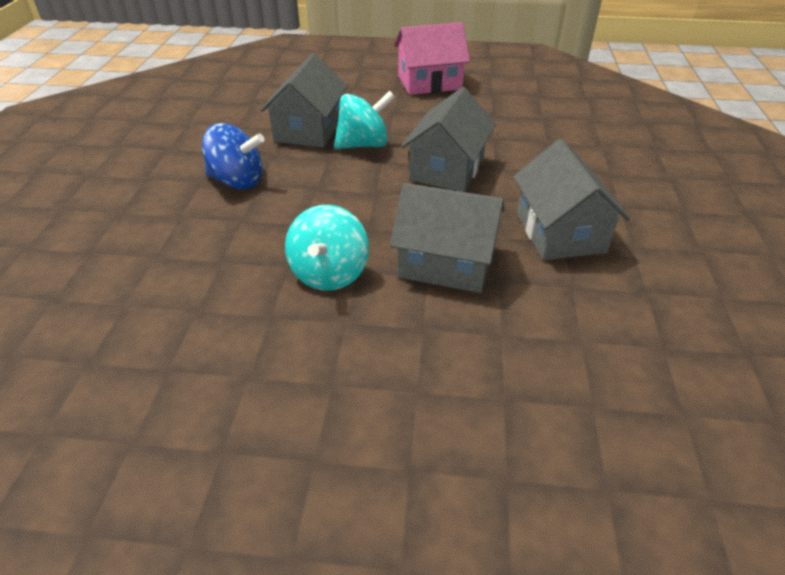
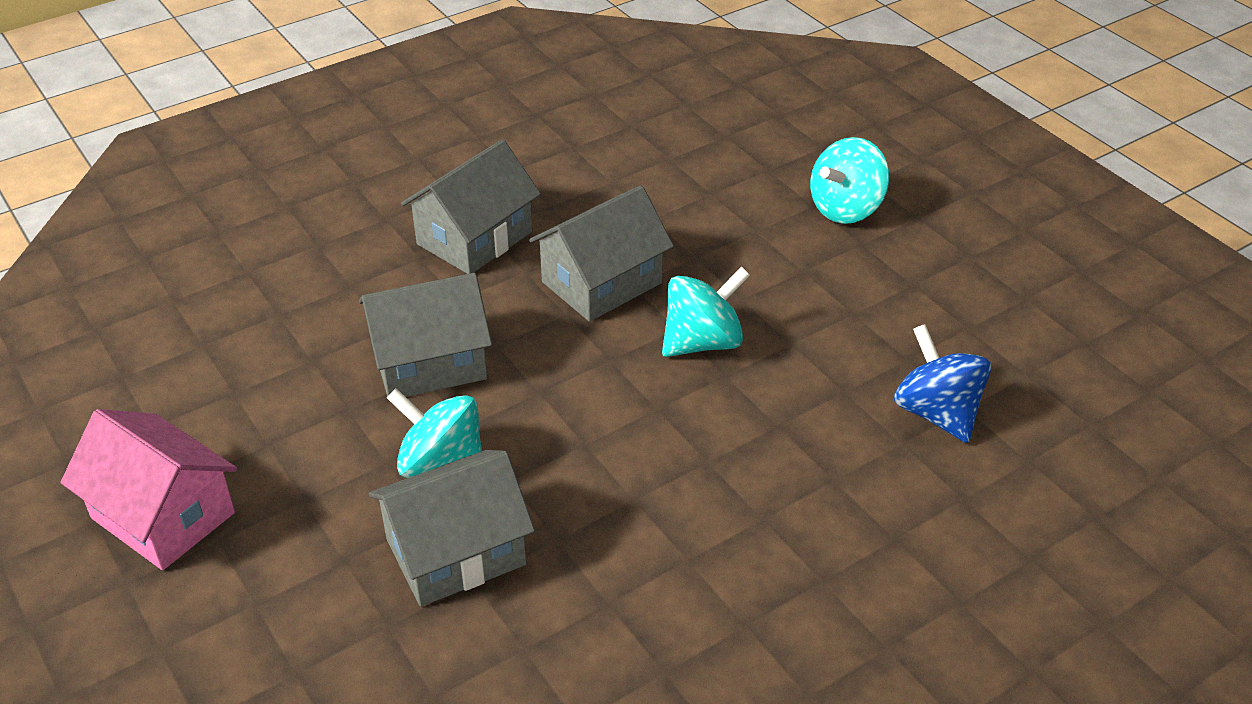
camera: 130 degrees left, 0 degrees up
blue spinning top [202,123,265,189] -> blue spinning top moved to [894,324,991,443]
grey house [390,183,504,293] -> grey house turned 75 degrees clockwise [529,185,674,322]
none -> turquoise spinning top [810,137,889,224]

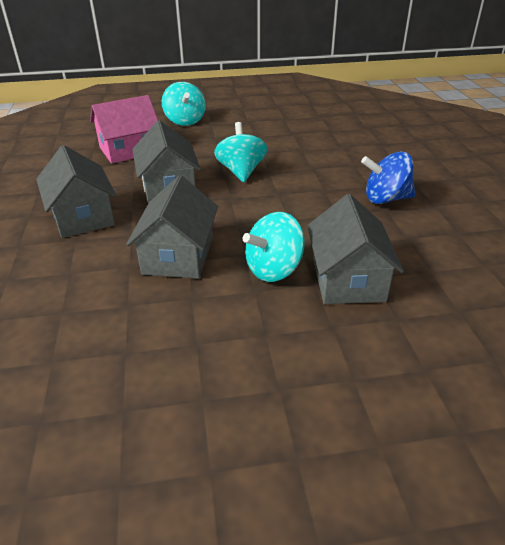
camera: 65 degrees left, 5 degrees down
pink house [61,409,237,570] -> pink house moved to [90,95,158,163]
blue spinning top [894,324,991,443] -> blue spinning top moved to [361,152,415,204]

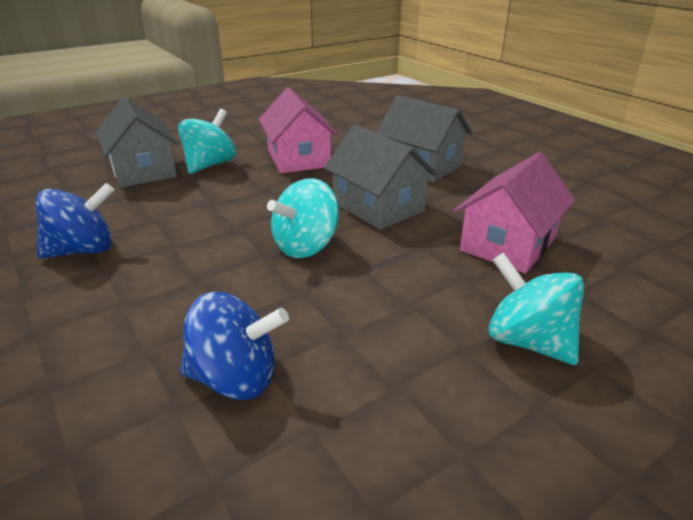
camera: 155 degrees right, 5 degrees down
grey house [126,175,218,279] -> pink house [259,87,338,173]
turquoise spinning top [214,122,267,182] -> turquoise spinning top turned 75 degrees clockwise [267,178,339,258]
none -> blue spinning top [180,292,289,400]

